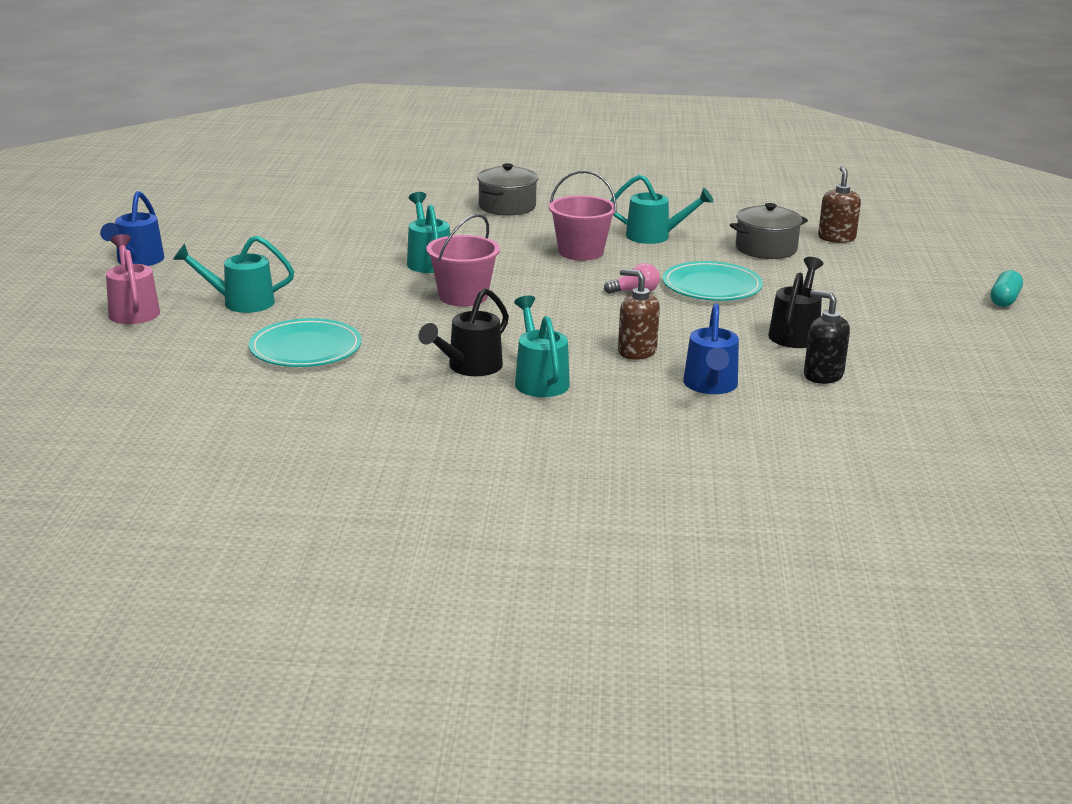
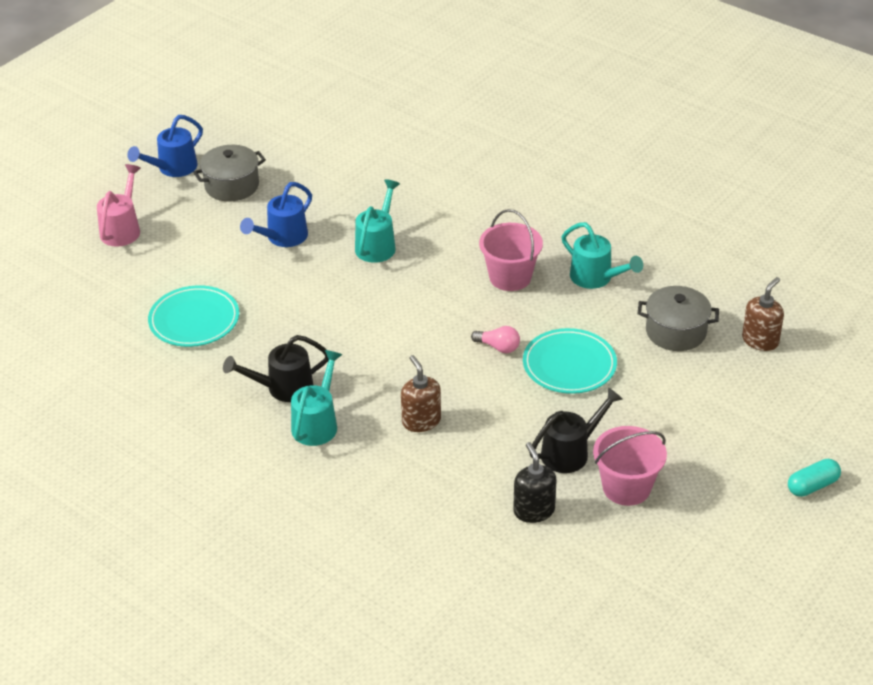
camera: 35 degrees right, 15 degrees up
turquoise watering can [173,235,294,313] -> none
pink bucket [426,214,500,306] -> pink bucket moved to [593,426,667,506]
grey pot [477,163,538,216] -> grey pot moved to [193,145,266,201]
blue watering can [683,303,739,394] -> blue watering can moved to [240,182,312,247]

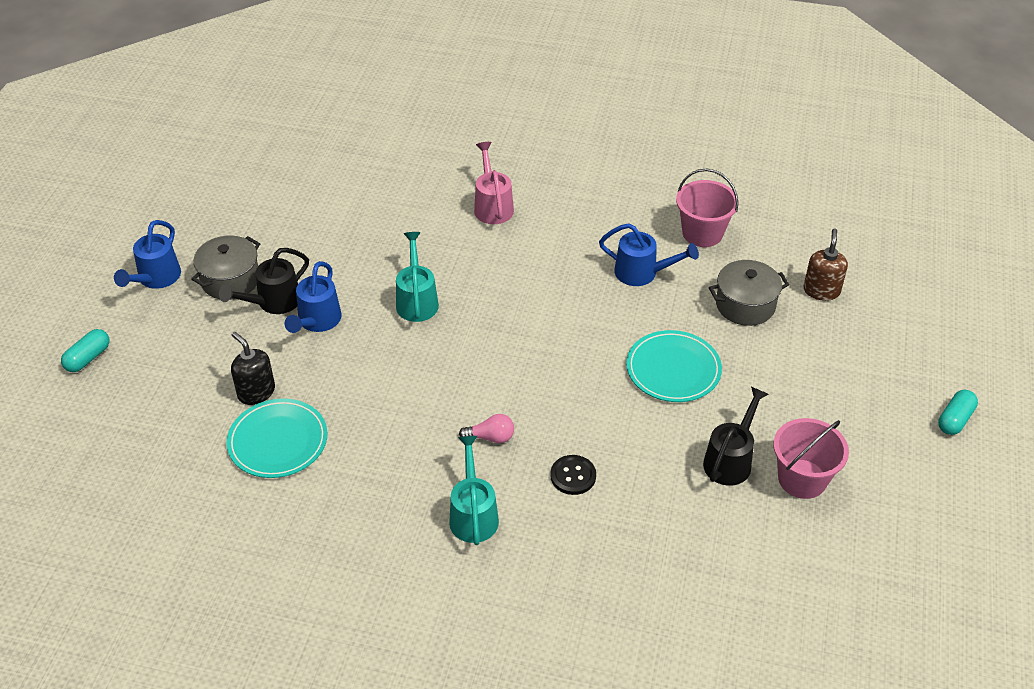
camera: 25 degrees left, 5 degrees up
pink watering can [97,164,141,247] -> pink watering can moved to [474,142,514,224]
black watering can [223,335,329,402] -> black watering can moved to [219,248,309,314]
brown soap dispenser [401,355,441,432] -> black button [550,455,596,495]
pink light bulb [471,326,520,353] -> pink light bulb moved to [459,414,514,443]
pink bucket [479,209,543,291] -> pink bucket moved to [676,169,739,247]
black soap dispenser [513,442,557,523] -> black soap dispenser moved to [231,332,275,405]
turquoise watering can [561,222,643,289] -> blue watering can [599,223,699,286]
none -> turquoise capsule [61,329,109,372]

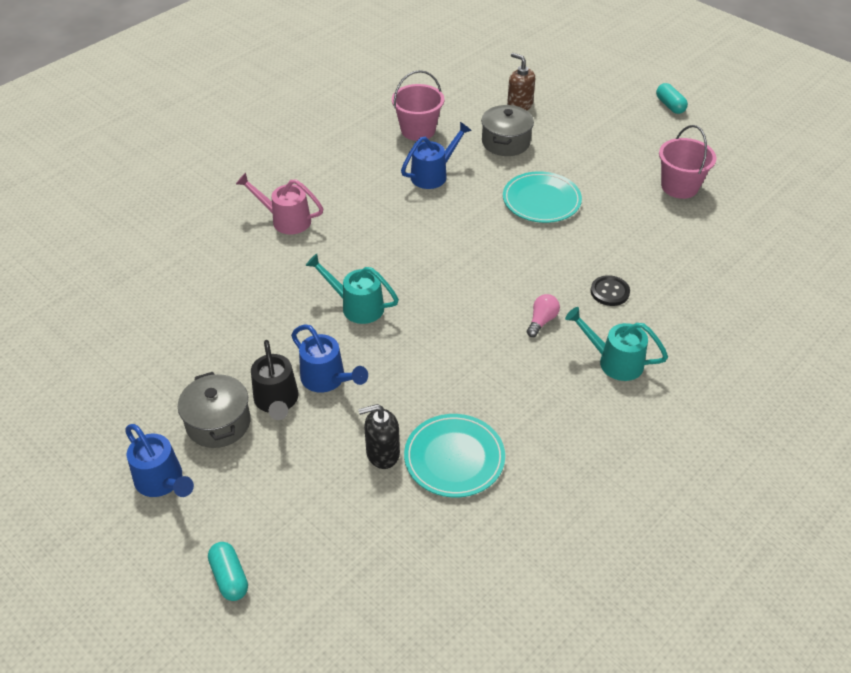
camera: 60 degrees left, 0 degrees up
black watering can [703,387,768,486] -> none

